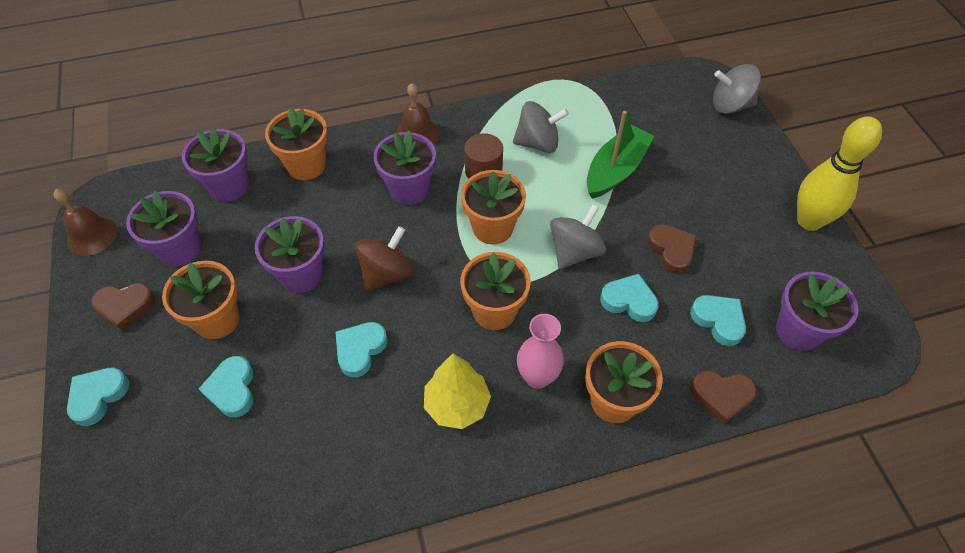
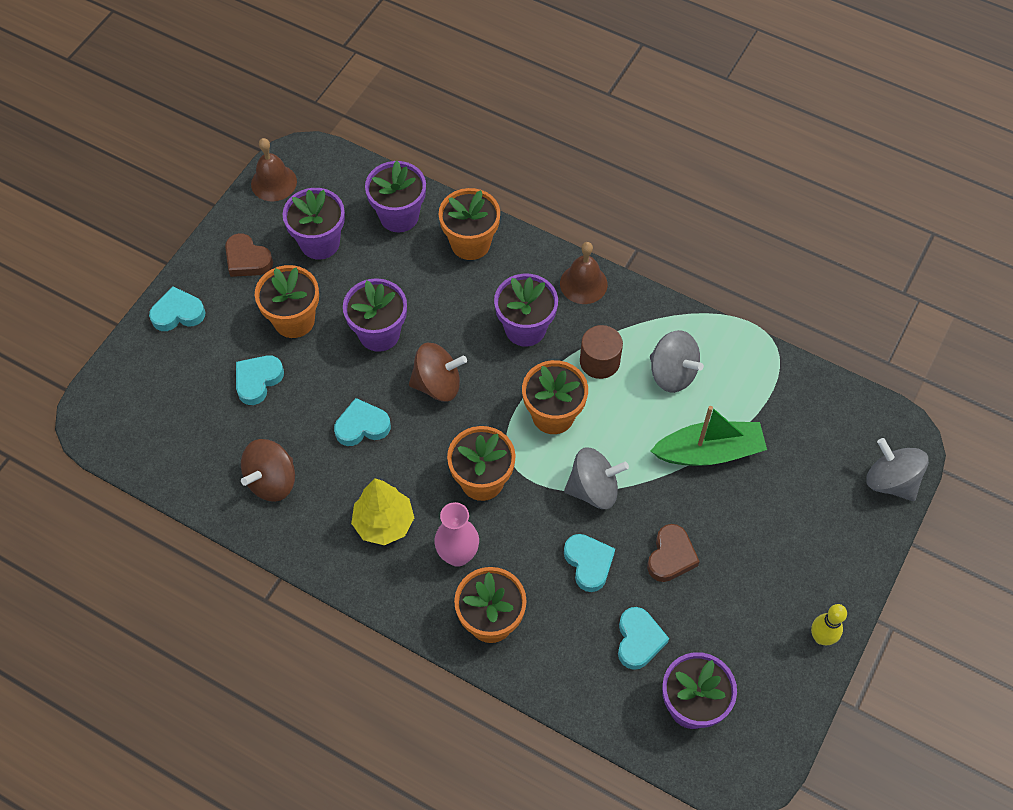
camera: 45 degrees right, 5 degrees up
brown heart [691,370,757,424] -> none
yellow bowling pin [797,116,882,231] -> yellow bowling pin [811,604,847,645], size x0.53
none -> brown spinning top [241,439,295,502]

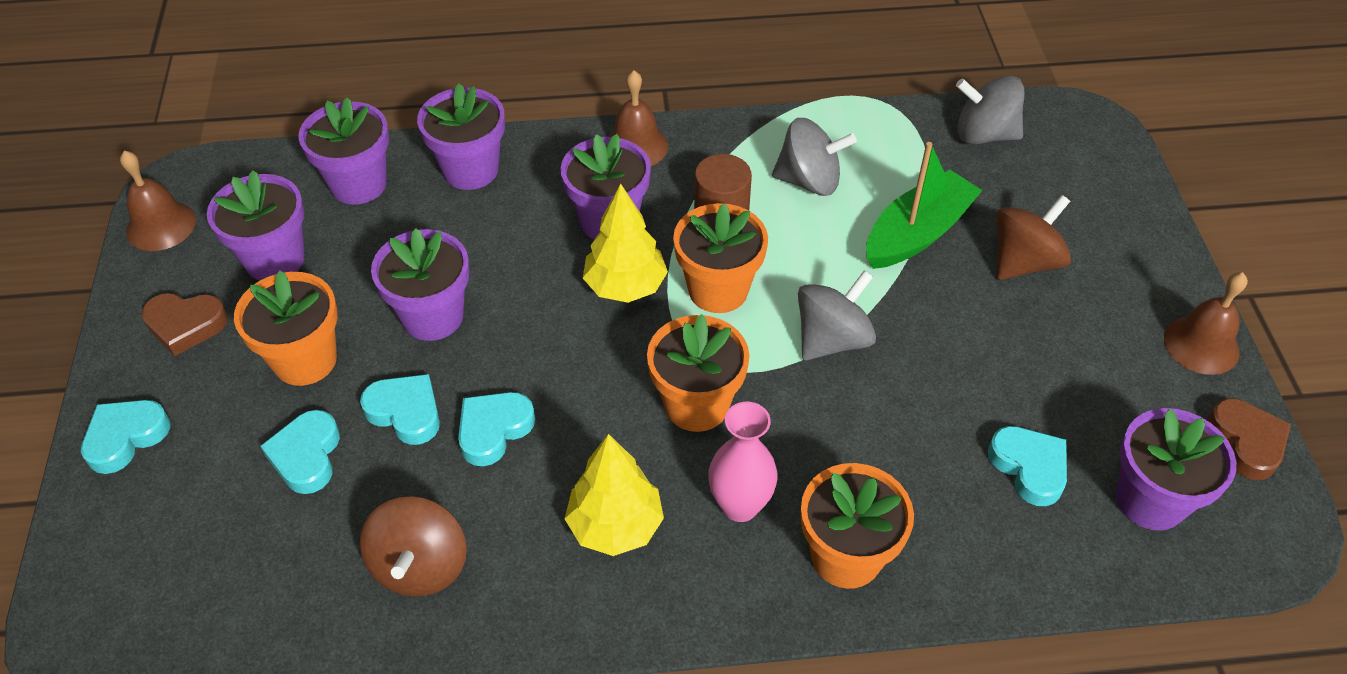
camera: 35 degrees left, 10 degrees down
brown spinning top [409,343,467,401] -> brown spinning top moved to [996,195,1071,280]
orange flower pot [439,188,500,260] -> purple flower pot [417,84,505,190]
turquoise heart [564,534,615,592] -> turquoise heart moved to [360,374,440,445]
brown heart [647,524,700,582] -> brown heart moved to [1207,398,1291,480]
yellow bowling pin [811,604,847,645] -> brown bell [1164,272,1248,375]
grey spinning top [866,438,929,501] -> grey spinning top moved to [956,75,1024,144]
none -> yellow tree [583,184,668,303]

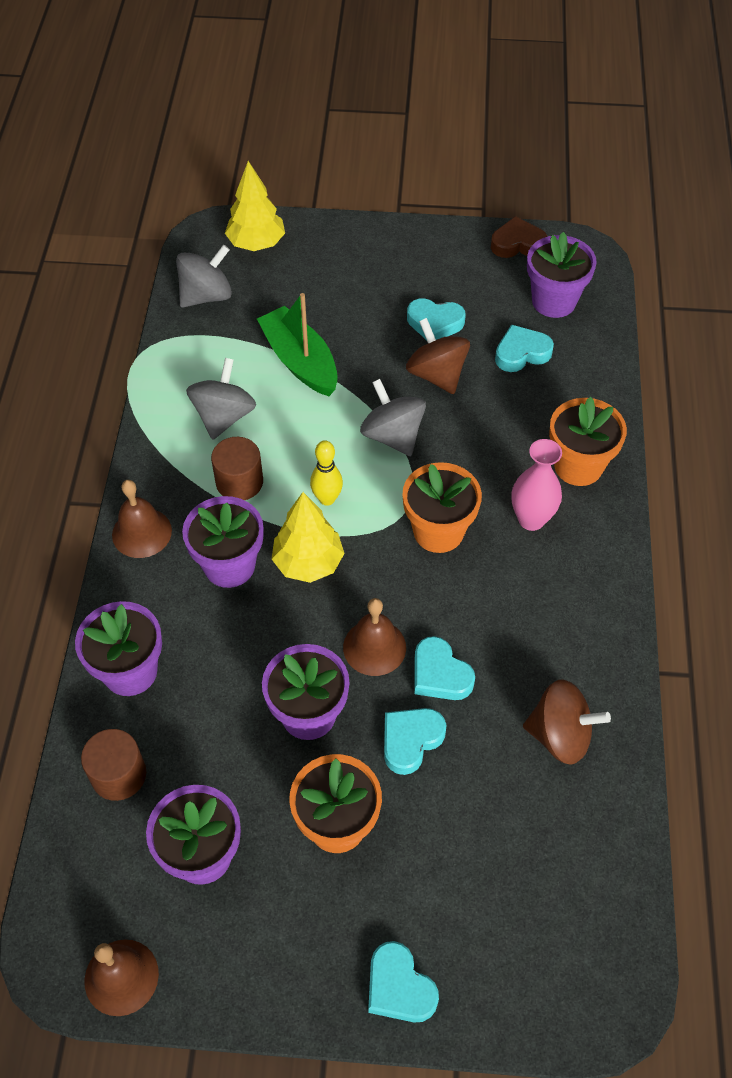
camera: 80 degrees left, 5 degrees up
brown heart [141,293,228,356] -> none
turquoise heart [260,410,340,494] -> turquoise heart moved to [407,298,466,340]
purple flower pot [298,97,389,205] -> brown cylinder [81,729,146,801]
yellow tree [565,434,664,556] -> yellow tree moved to [225,161,285,251]
orange flower pot [673,203,768,313] -> yellow bowling pin [310,440,343,506]
grey spinning top [956,75,1024,144] -> grey spinning top turned 150 degrees counterclockwise [176,245,232,308]
brown spinning top [996,195,1071,280] -> brown spinning top moved to [406,318,470,394]
brown bell [1164,272,1248,375] -> brown bell moved to [343,598,406,676]

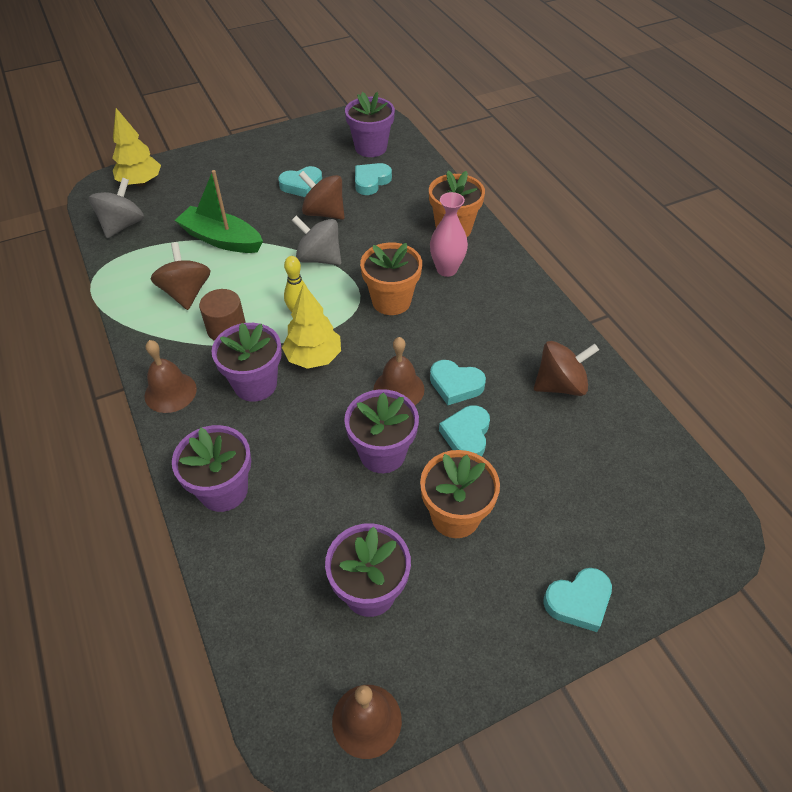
camera: 30 degrees left, 5 degrees down
brown cylinder [81,729,146,801] -> none
grey spinning top [186,358,256,440] -> brown spinning top [151,242,210,310]
turquoise heart [368,941,439,1023] -> turquoise heart turned 45 degrees counterclockwise [543,568,612,632]
brown heart [491,216,547,258] -> none

